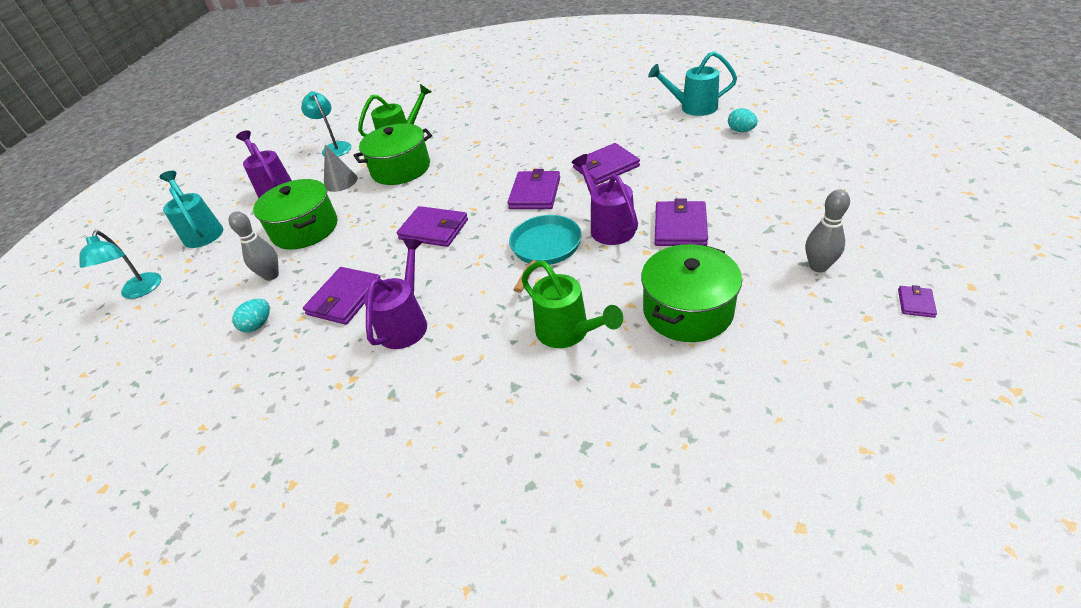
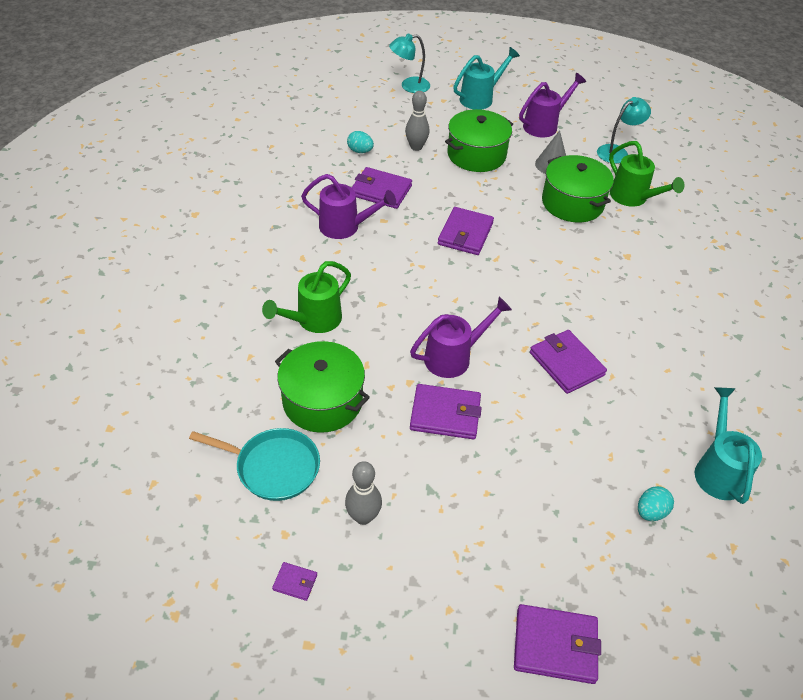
camera: 80 degrees right, 5 degrees up
purple wallet [508,169,560,209] -> purple wallet moved to [514,604,601,684]
turquoise pan [509,215,581,292] -> turquoise pan moved to [189,428,320,501]

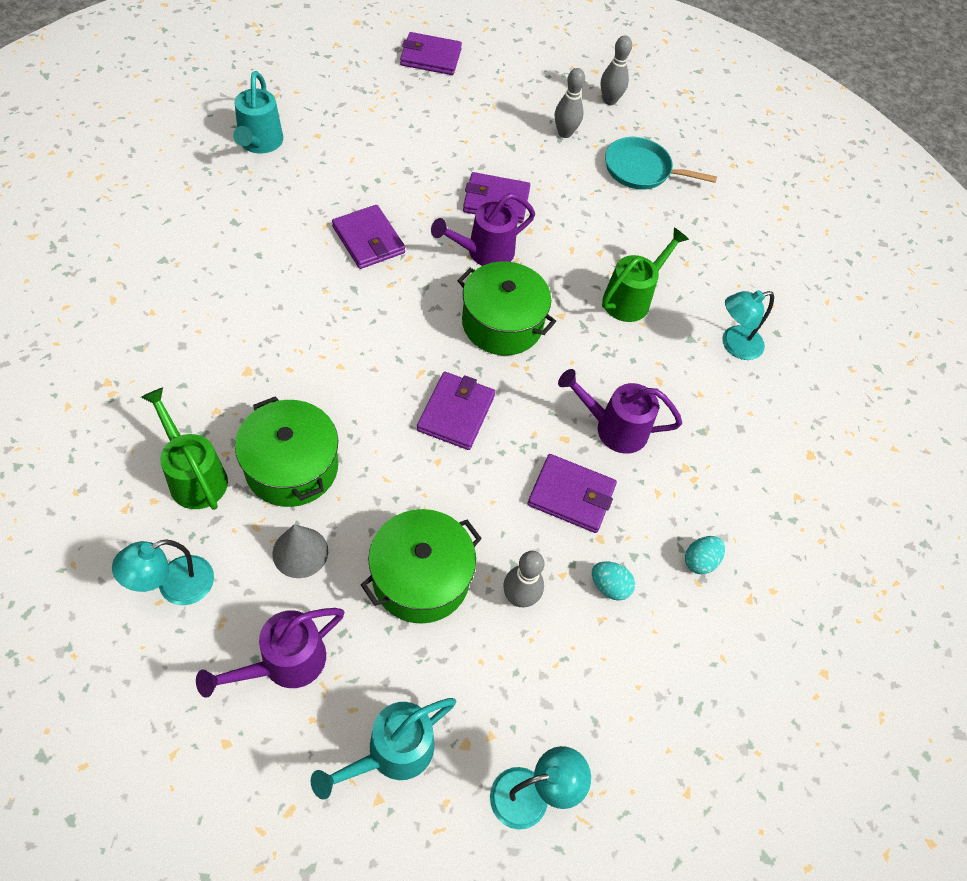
camera: 175 degrees right, 10 degrees up
purple wallet [272,562,317,601] -> grey bowling pin [601,35,632,105]
green pot [275,341,370,433] -> green pot moved to [457,262,556,355]
turquoise egg [638,486,674,521] -> turquoise egg moved to [685,536,725,574]
none -> turquoise lamp [722,290,774,360]

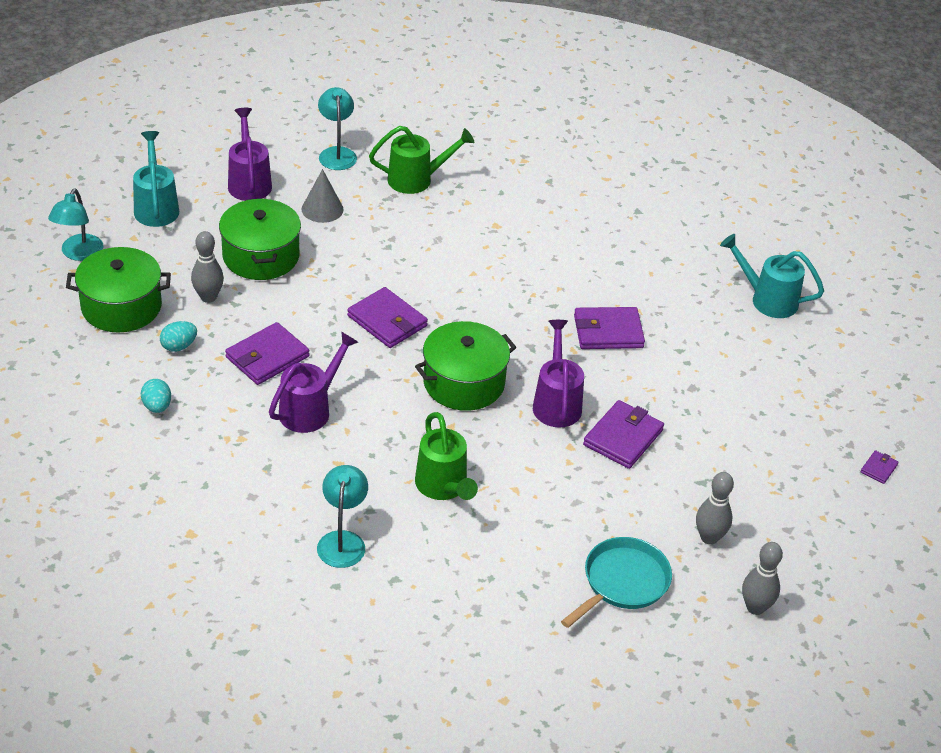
camera: 120 degrees right, 15 degrees down
green pot [235,396,338,507] -> green pot moved to [66,247,171,333]
purple wallet [400,32,462,75] -> purple wallet [861,450,899,484], size x0.48

